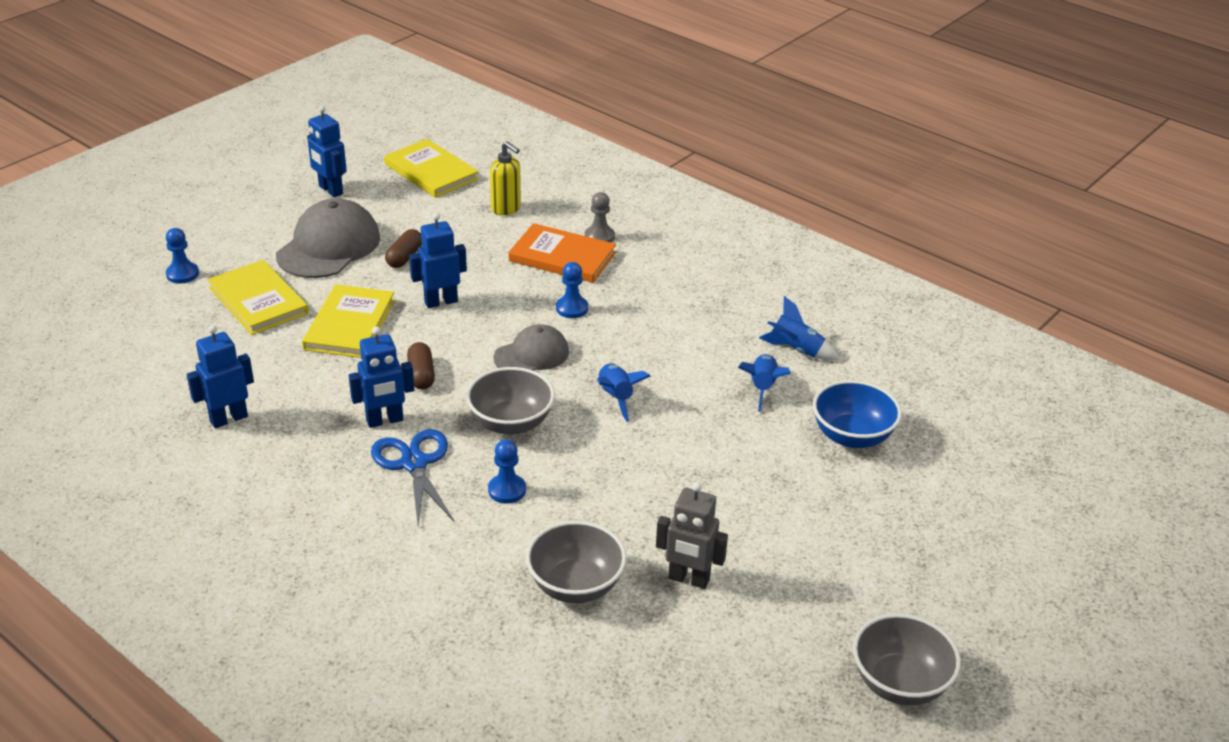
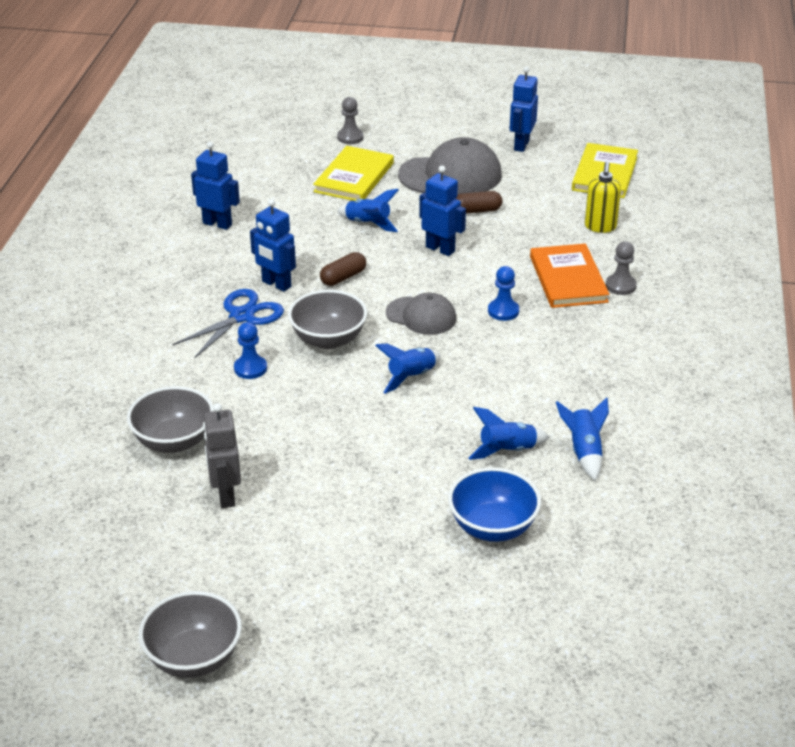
camera: 60 degrees right, 0 degrees up
blue pawn [166,228,199,284] -> grey pawn [337,97,364,144]
yellow book [302,284,395,358] -> blue rocket [337,189,399,232]

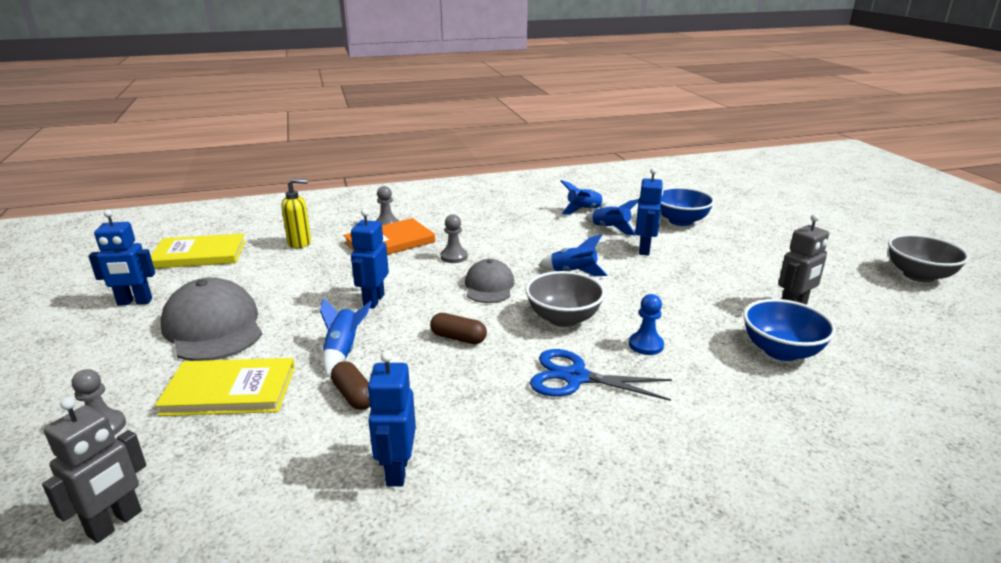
camera: 115 degrees left, 10 degrees down
grey bowl [127,386,214,453] -> blue bowl [743,299,836,361]
blue robot [250,199,296,292] -> blue robot moved to [635,168,663,256]
brown capsule [456,191,502,214] -> brown capsule moved to [331,361,370,410]
blue pawn [488,266,519,321] -> grey pawn [441,214,468,263]
none -> grey robot [42,397,146,543]

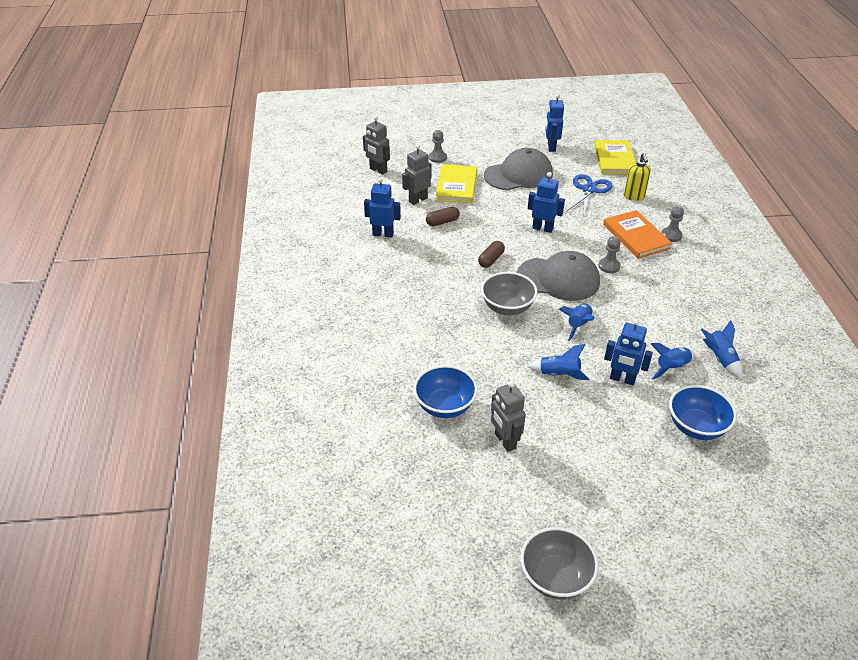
camera: 100 degrees right, 15 degrees up
blue rocket [320,298,372,376] -> blue rocket moved to [528,344,589,380]
grey cap [465,259,515,303] -> grey cap [517,251,600,301], size x1.64
blue scissors [530,349,672,401] -> blue scissors moved to [566,174,612,215]
blue pawn [629,294,664,355] -> none
none -> grey robot [402,144,432,205]

